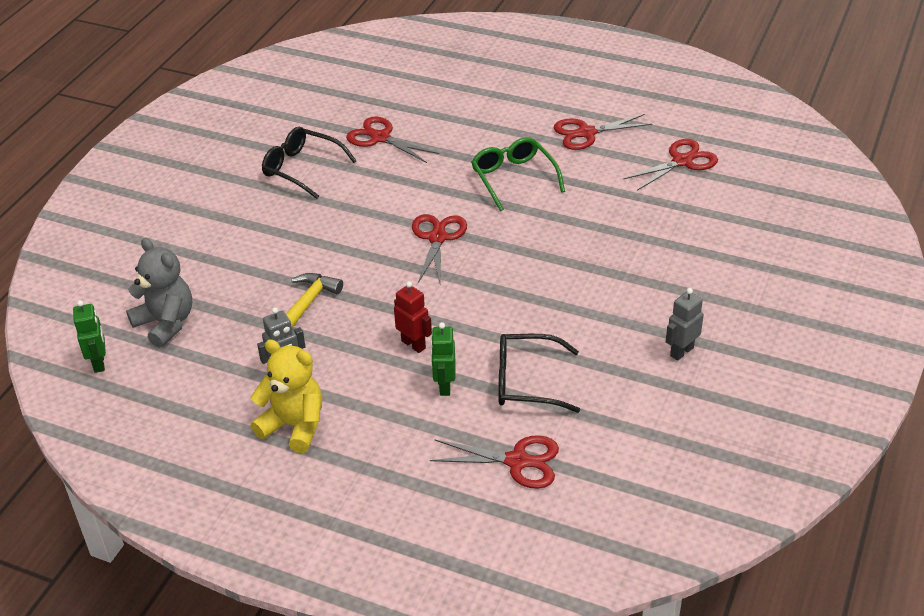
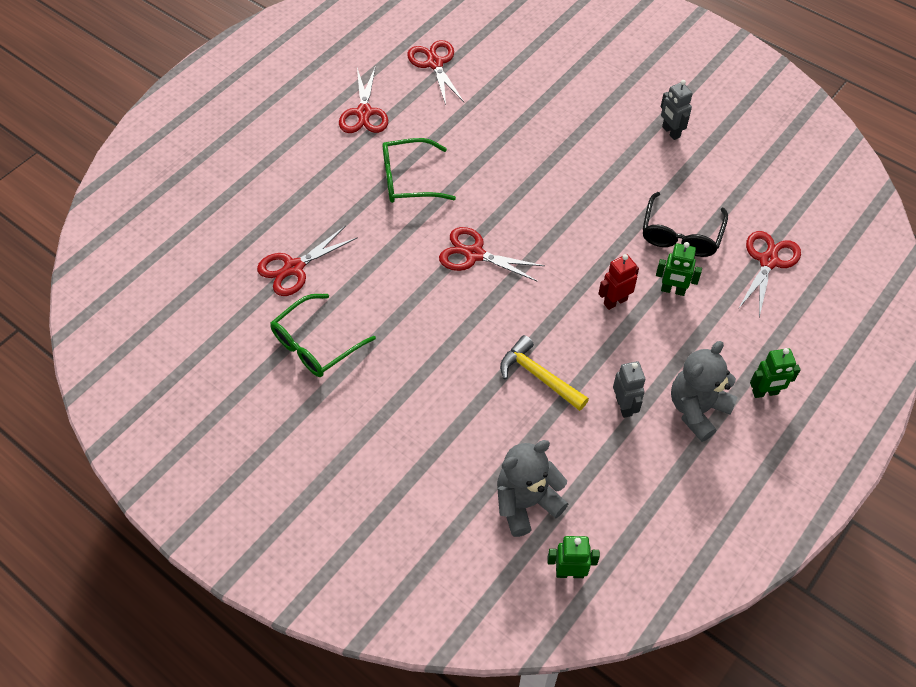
camera: 75 degrees left, 15 degrees up
yellow teddy bear [251,339,322,453] -> grey teddy bear [671,341,738,442]
black glasses [262,127,357,199] -> green glasses [270,294,376,377]
none -> green robot [750,348,801,398]

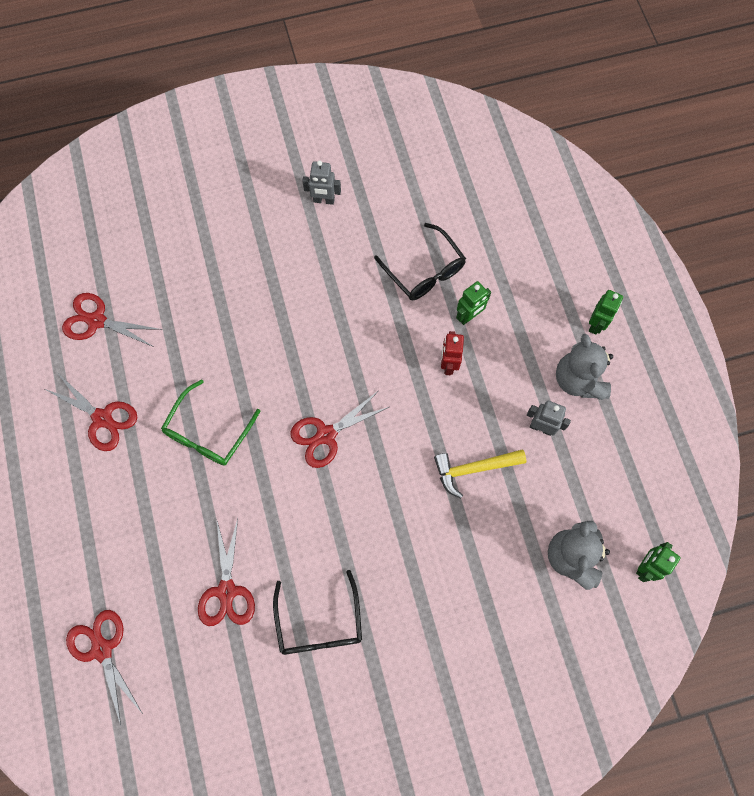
camera: 55 degrees left, 15 degrees up
green glasses [270,294,376,377] -> black glasses [273,570,362,655]
red scissors [738,231,801,317] -> red scissors moved to [66,610,143,726]

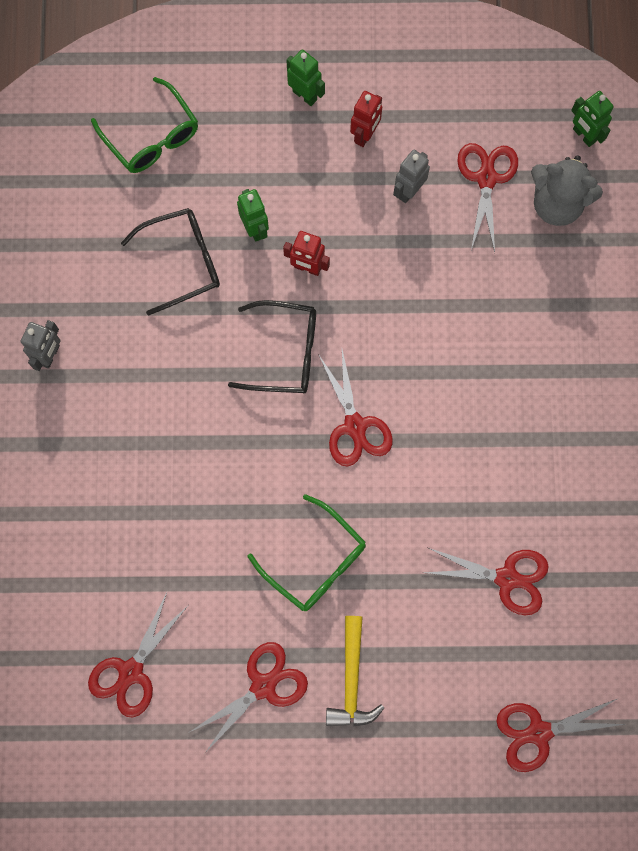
camera: 75 degrees left, 5 degrees up
black glasses [273,570,362,655] -> black glasses moved to [228,300,316,393]
yellow hammer [434,449,526,498] -> yellow hammer moved to [326,616,384,726]
grey teddy bear [556,334,613,400] -> red robot [350,91,382,147]
none -> green glasses [91,77,198,173]
none -> red scissors [457,143,518,252]

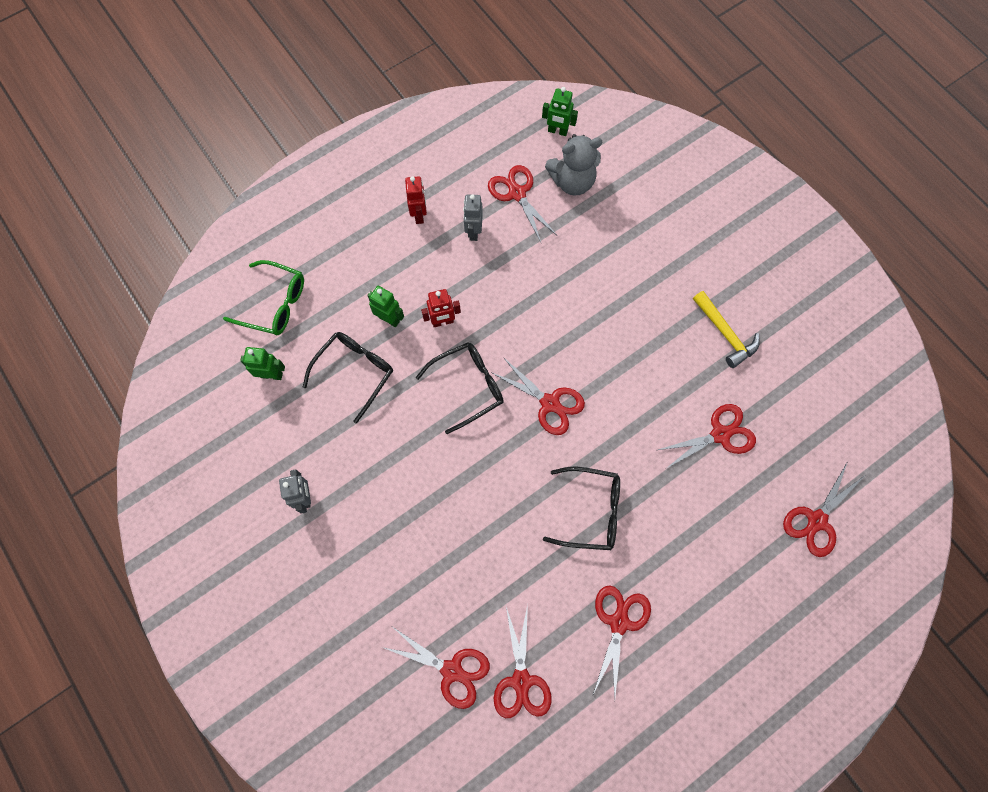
camera: 35 degrees left, 5 degrees down
green glasses [248,494,366,611] -> black glasses [543,467,620,550]
green robot [286,49,325,106] -> green robot moved to [240,347,285,380]
yellow hammer [326,616,384,726] -> yellow hammer moved to [693,291,760,368]
none -> red scissors [382,627,490,709]

